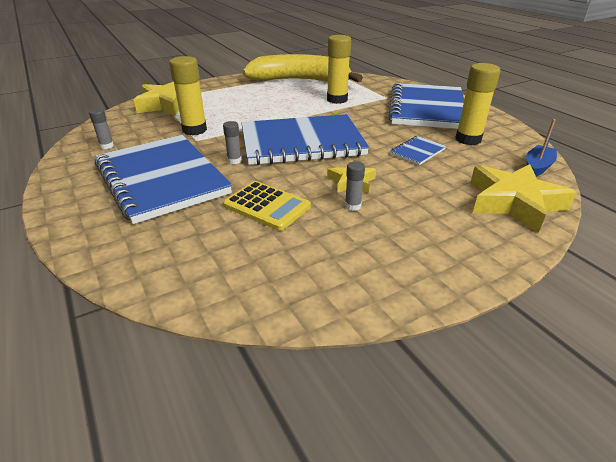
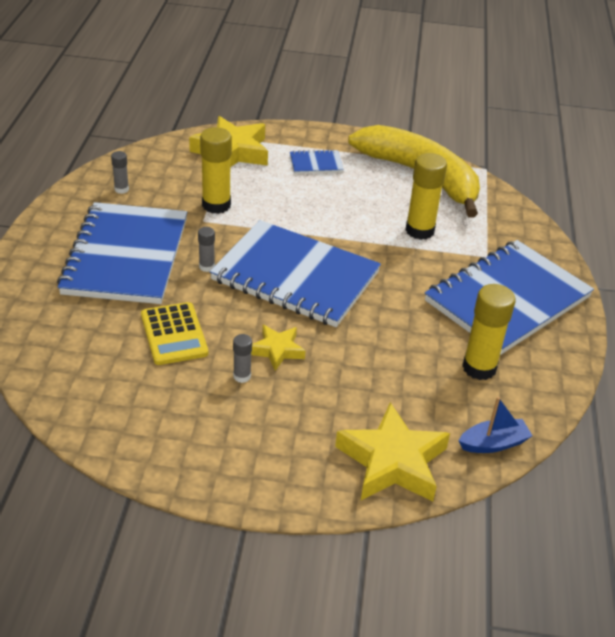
camera: 35 degrees right, 5 degrees up
blue notebook [390,136,446,165] -> blue notebook moved to [290,150,344,174]

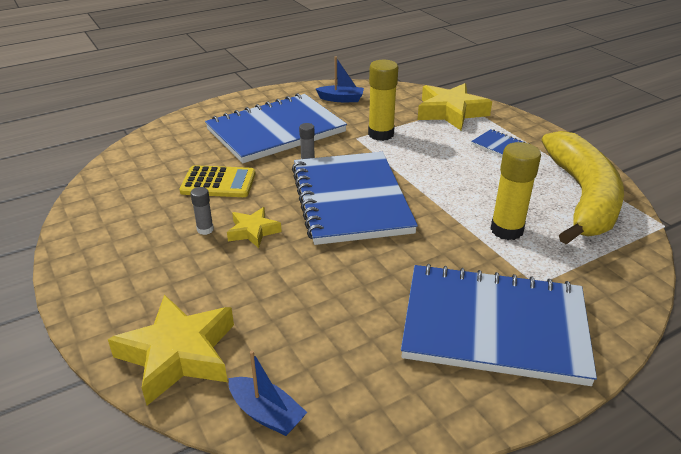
camera: 55 degrees right, 5 degrees down
grey glue stick [111,151,129,194] -> blue boat [316,57,364,102]
yellow calculator [141,302,208,365] -> yellow calculator turned 120 degrees counterclockwise [179,165,256,197]
yellow glue stick [462,284,516,380] -> none

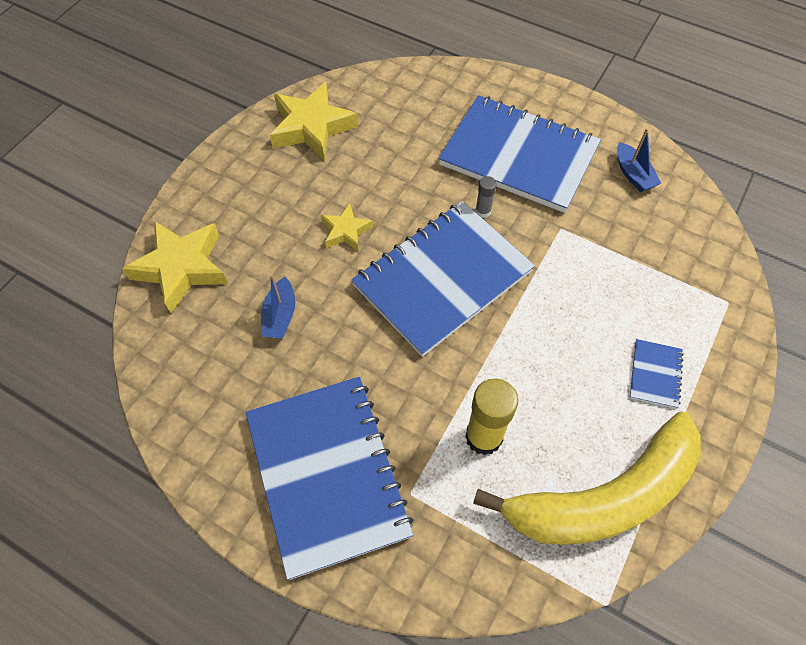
camera: 60 degrees right, 25 degrees up
yellow calculator [179,165,256,197] -> none
grey glue stick [190,187,214,235] -> none
blue boat [229,351,307,436] -> blue boat moved to [261,274,295,339]
yellow glue stick [368,60,398,141] -> none
yellow star [417,83,492,130] -> yellow star moved to [270,82,358,161]

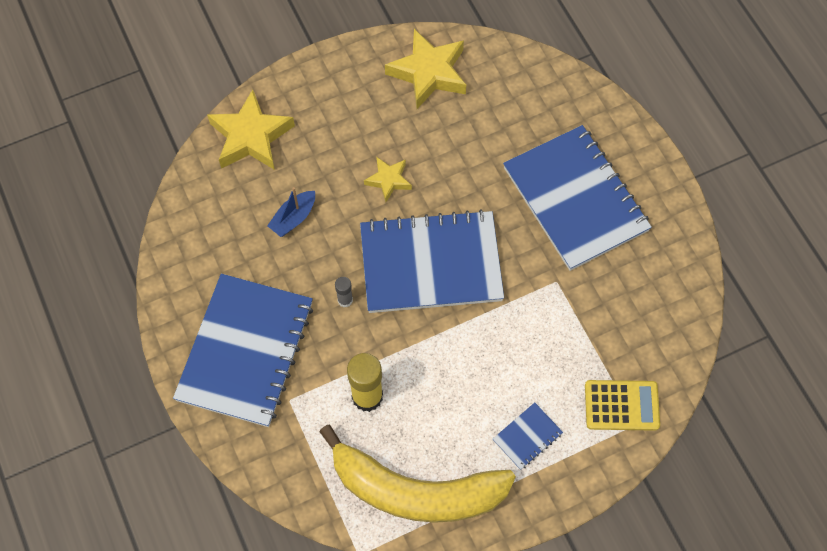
camera: 35 degrees right, 5 degrees up
grey glue stick [475,176,497,218] -> grey glue stick moved to [335,277,353,307]
blue boat [617,128,661,192] -> none
none -> yellow calculator [585,380,660,431]

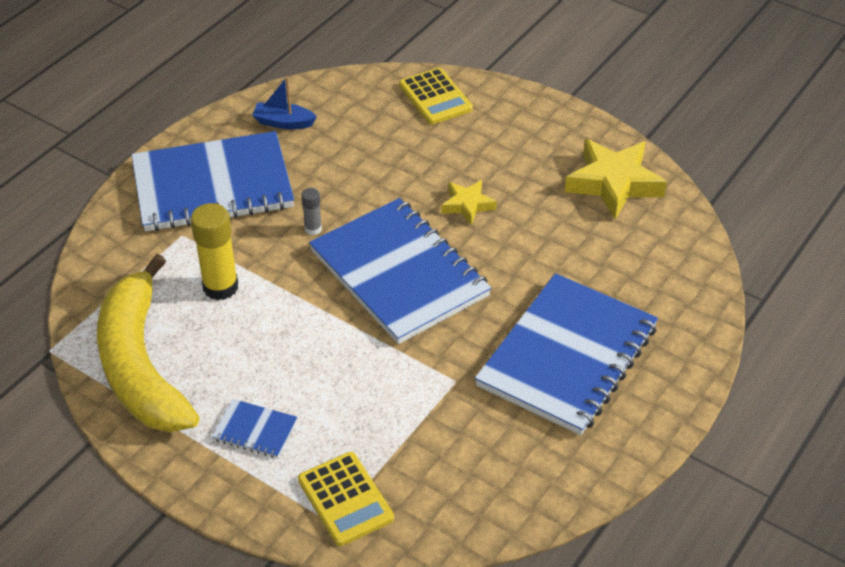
camera: 60 degrees right, 20 degrees down
yellow star [207,89,295,170] -> yellow calculator [399,68,473,124]
blue boat [267,187,315,237] -> blue boat moved to [252,76,317,129]

